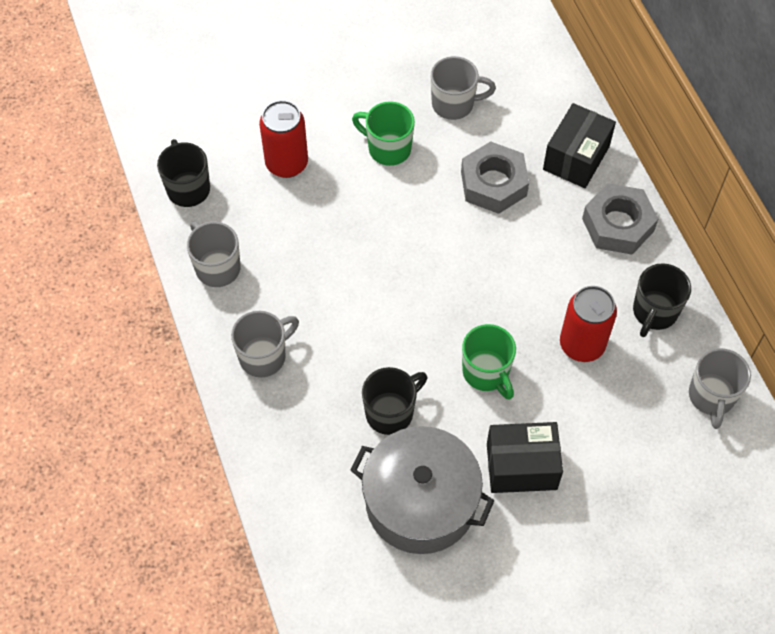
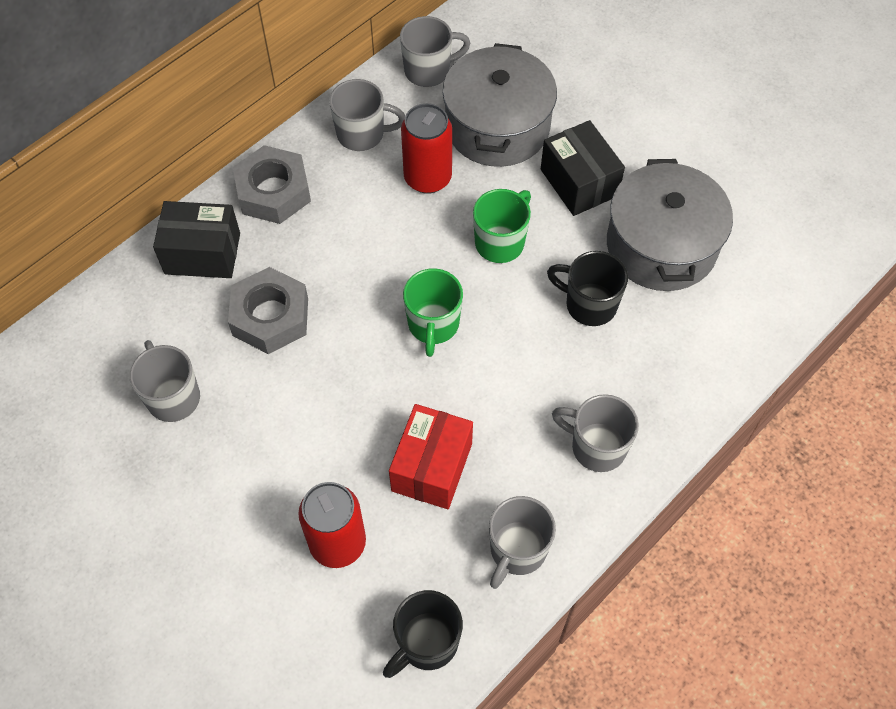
camera: 115 degrees left, 0 degrees up
green mug [352,101,415,166] -> green mug moved to [403,268,463,357]
black mug [633,263,691,337] -> grey mug [329,79,405,151]
none -> red box [389,404,473,509]
none -> grey pot [443,43,557,167]

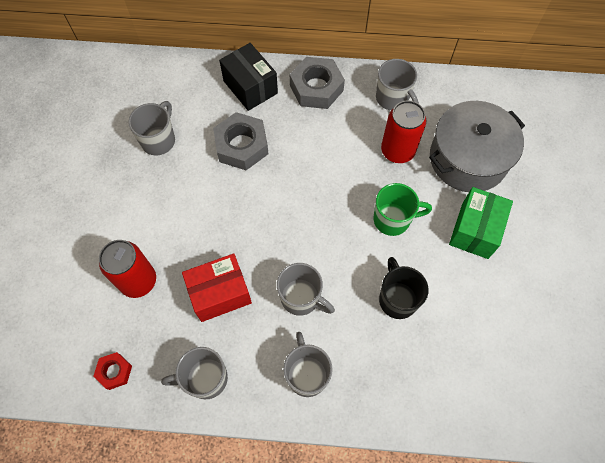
camera: 50 degrees right, 5 degrees up
black mug [383,590,463,678] -> red nut [93,352,132,390]
grey mug [400,16,470,87] -> grey mug moved to [277,263,335,316]
green mug [403,268,463,357] -> none
black box [541,120,625,216] -> green box [449,187,513,259]
grey pot [607,159,733,291] -> none

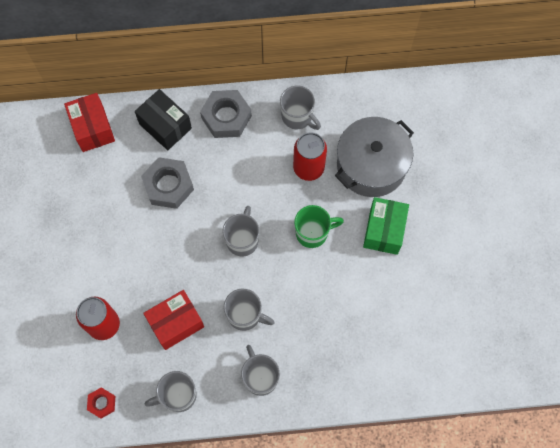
camera: 10 degrees left, 5 degrees up
grey mug [128,101,175,155] -> grey mug moved to [222,206,260,257]
black mug [379,257,429,319] -> none
none -> red box [64,93,115,152]

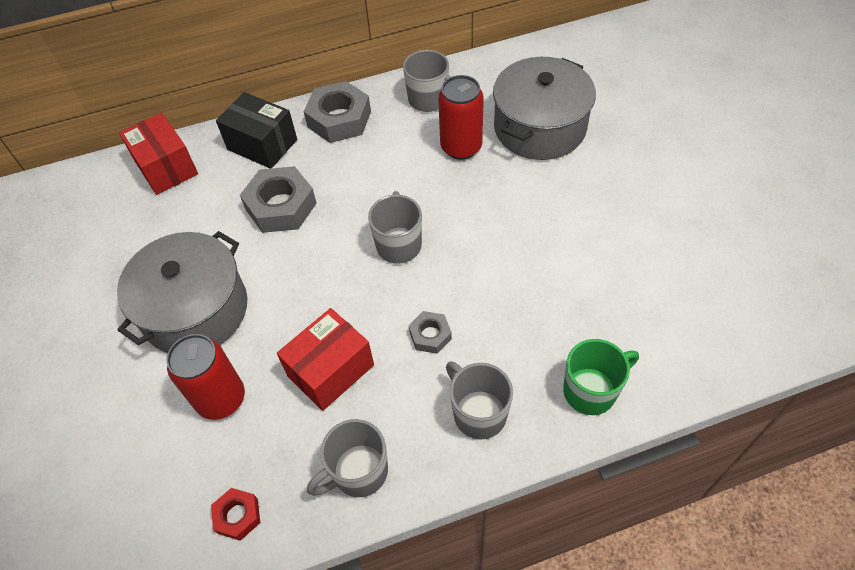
camera: 10 degrees left, 15 degrees down
grey mug [223,289,275,331] -> grey nut [409,311,452,354]
green mug [294,205,344,248] -> green mug moved to [563,339,639,415]
green box [363,197,409,255] -> none
none -> grey pot [117,231,247,353]

